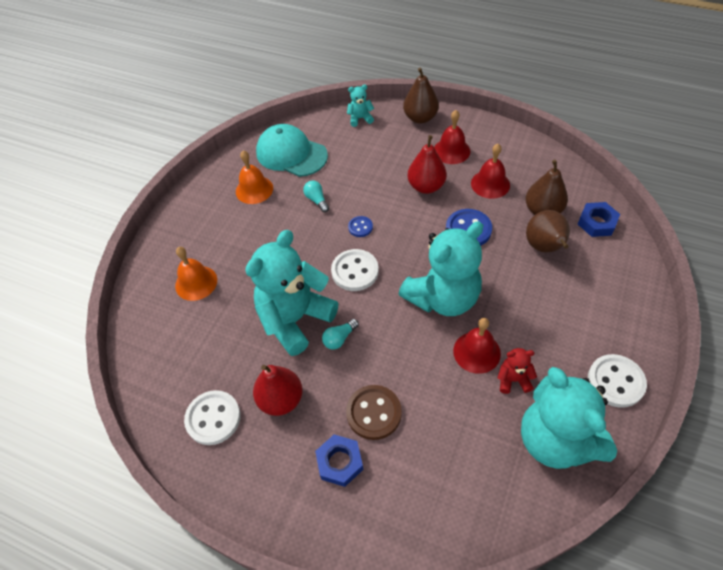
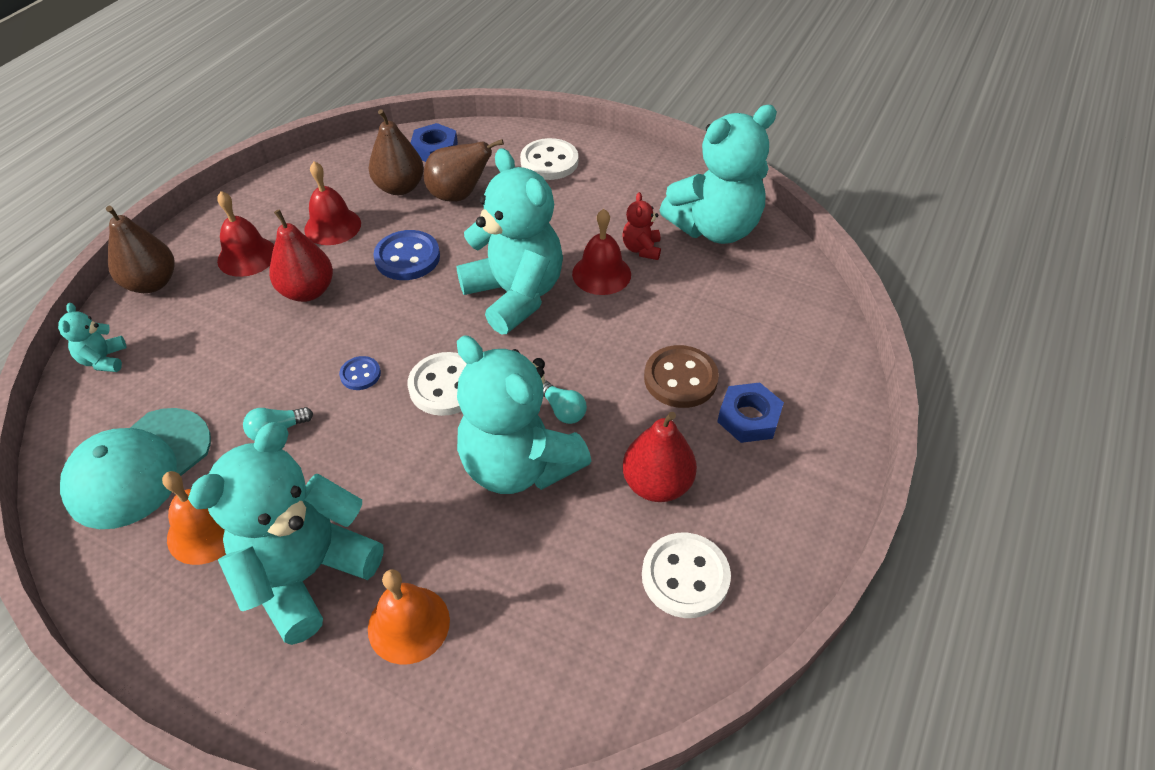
camera: 90 degrees left, 5 degrees down
white button [588,354,647,408] -> white button moved to [520,138,578,180]
none -> turquoise teddy bear [188,422,383,645]

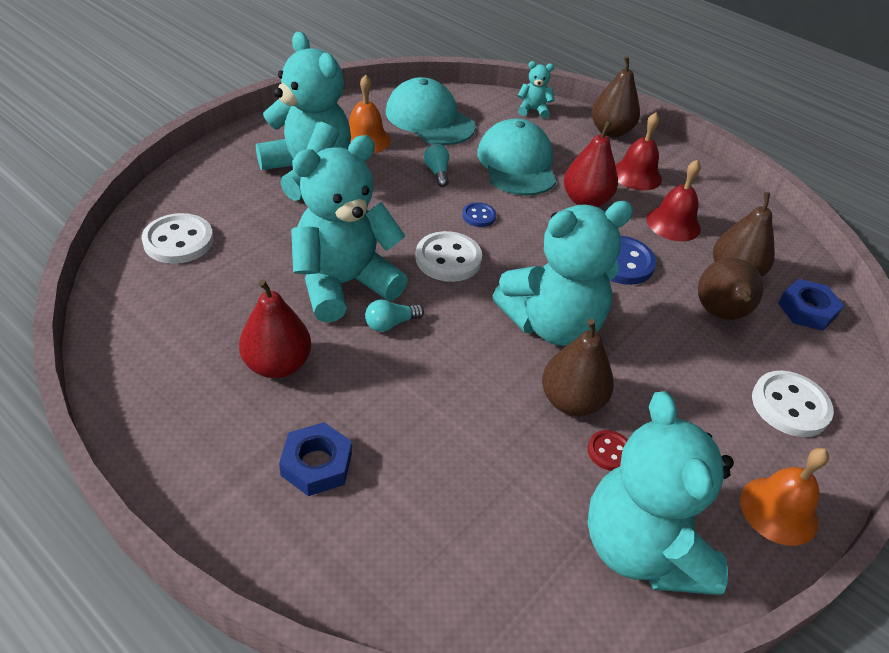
camera: 100 degrees right, 5 degrees down
orange bell [368,569,450,664] -> orange bell moved to [740,448,829,546]
red bell [572,209,631,295] -> brown pear [542,319,614,416]
red teddy bear [622,192,661,260] -> red button [587,430,628,471]
white button [642,533,731,618] -> white button moved to [142,213,213,264]
brown button [644,345,719,408] -> none
none -> turquoise cap [477,118,556,196]

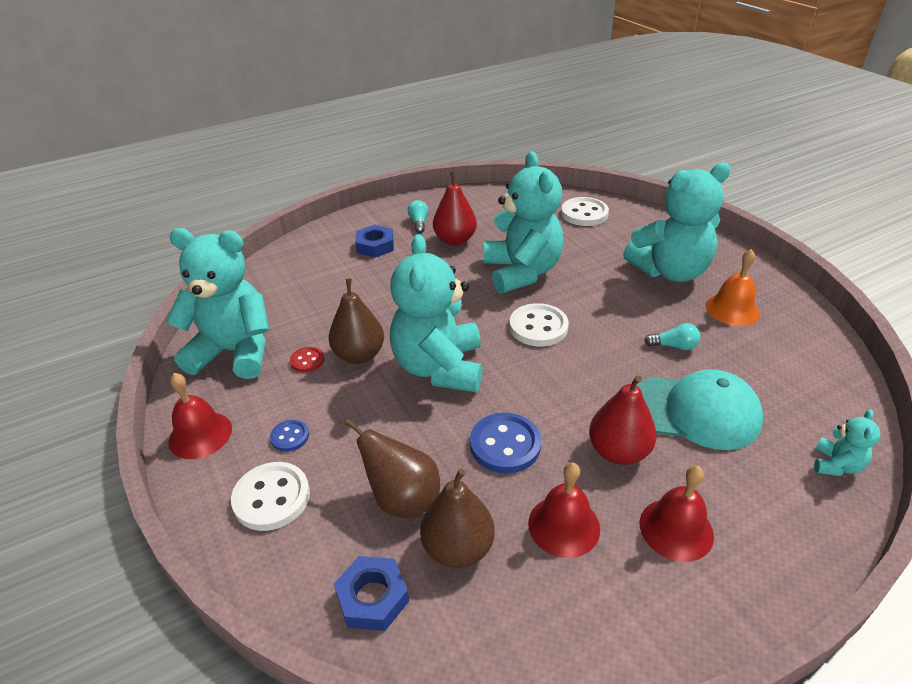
camera: 115 degrees right, 5 degrees down
turquoise light bulb [365,299,424,332] -> turquoise light bulb moved to [408,200,428,233]
turquoise cap [386,77,476,145] -> none
blue button [462,202,496,227] -> blue button moved to [270,420,309,452]
brown pear [592,56,640,137] -> none
orange bell [740,448,829,546] -> red bell [169,373,232,459]

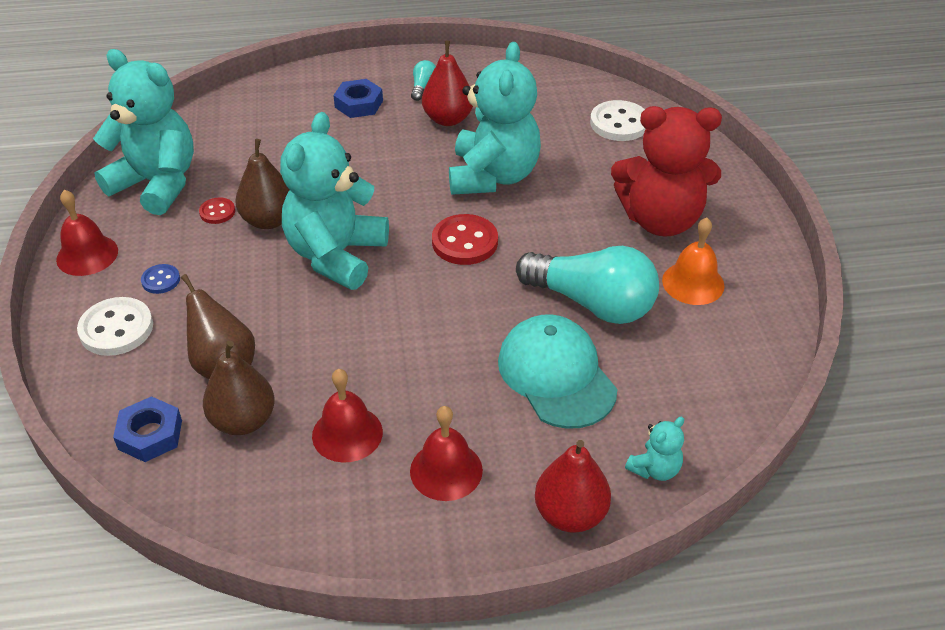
camera: 20 degrees right, 5 degrees up
blue button [470,413,541,473] -> none
white button [510,303,569,346] -> red button [432,214,498,265]
red pear [589,376,657,465] -> red pear moved to [535,440,611,533]
turquoise teddy bear [623,162,731,282] -> red teddy bear [611,106,722,237]
turquoise cap [636,369,763,450] -> turquoise cap turned 150 degrees counterclockwise [498,314,617,429]
turquoise light bulb [644,323,700,350] -> turquoise light bulb [516,246,659,324], size x2.46

